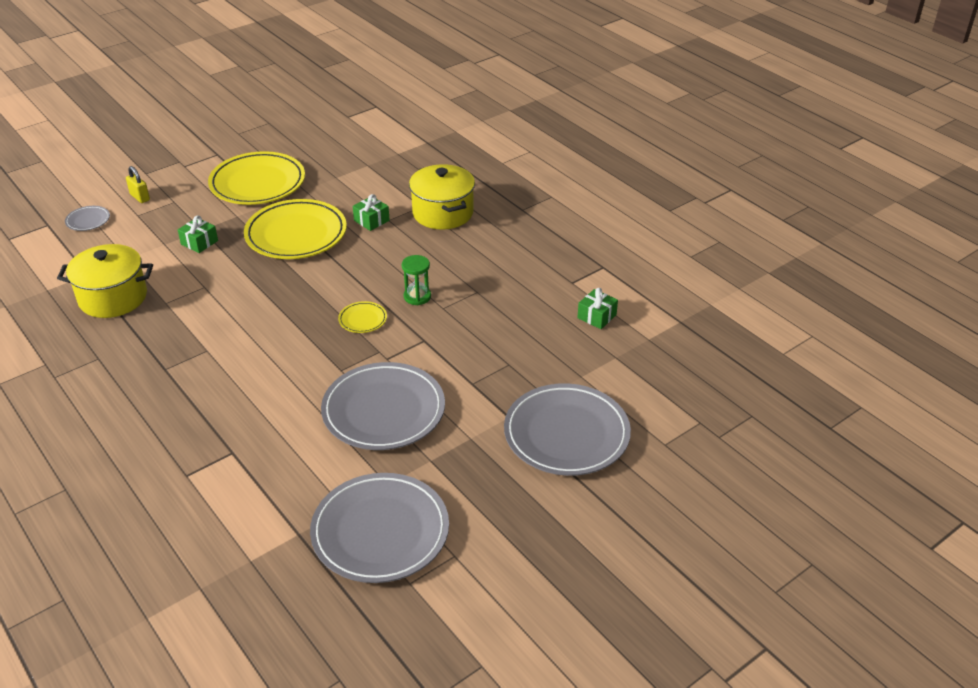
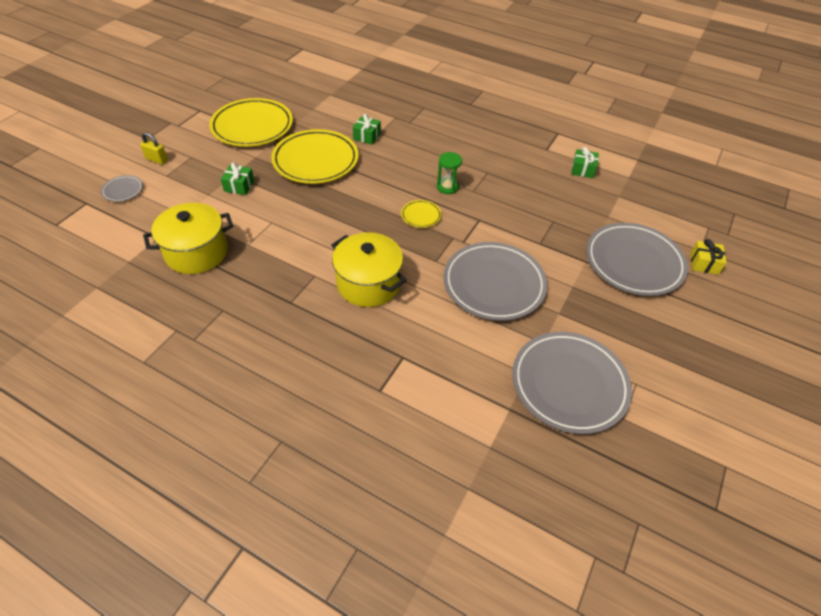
camera: 25 degrees left, 10 degrees up
yellow pot [409,164,475,230] -> yellow pot moved to [331,232,406,307]
none -> yellow gift [690,239,727,275]

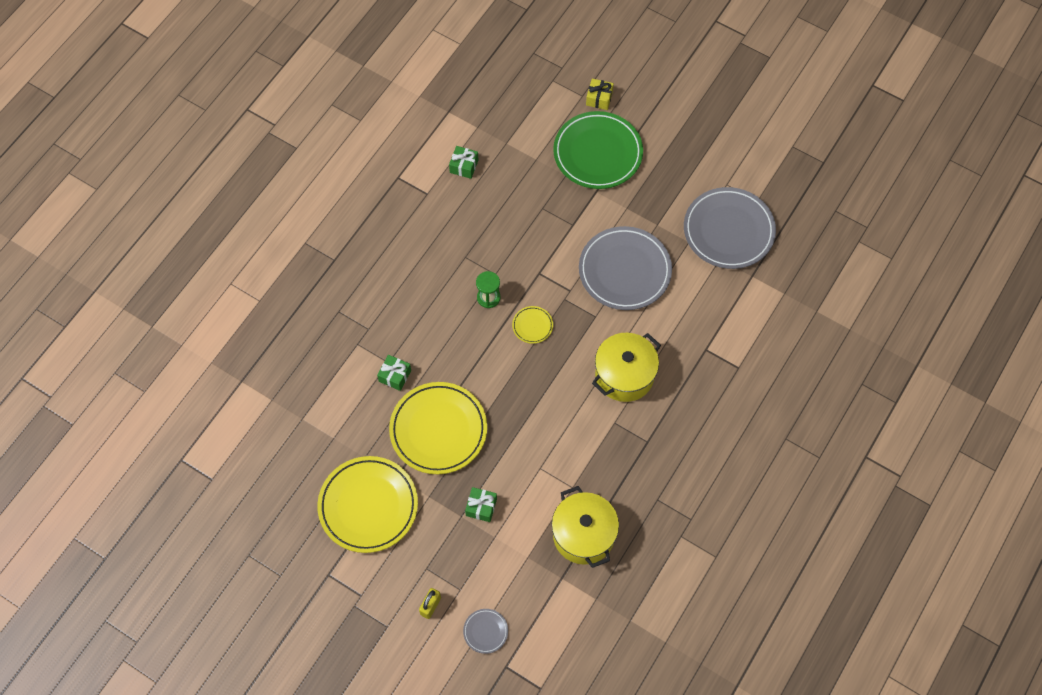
camera: 85 degrees left, 15 degrees up
grey plate [586,223,688,296] -> green plate [553,111,643,189]

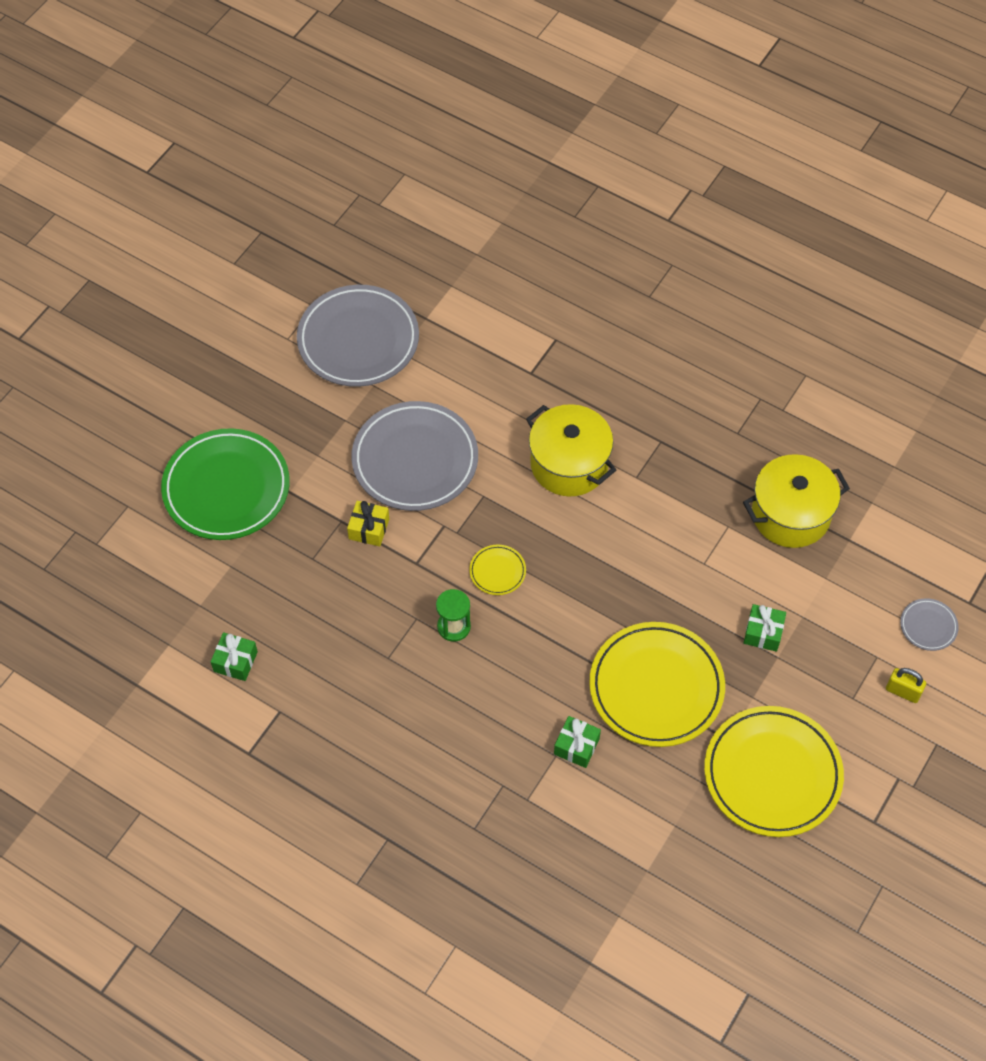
camera: 90 degrees left, 5 degrees down
yellow gift [586,79,614,110] -> yellow gift moved to [347,501,389,546]

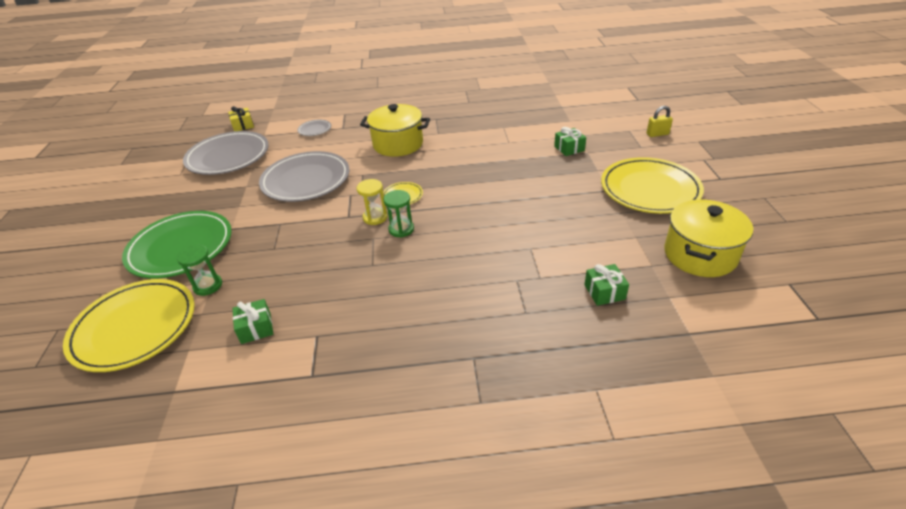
camera: 35 degrees left, 20 degrees down
yellow gift [347,501,389,546] -> yellow gift moved to [228,106,254,131]
green gift [554,716,601,768] -> green gift moved to [584,264,629,306]
yellow plate [589,622,725,747] -> yellow plate moved to [63,279,195,372]
yellow pot [743,454,850,548] -> yellow pot moved to [664,199,753,277]
grey plate [900,598,959,651] -> grey plate moved to [298,120,331,136]
none -> green hourglass [177,244,222,296]
none -> yellow hourglass [356,179,388,225]

